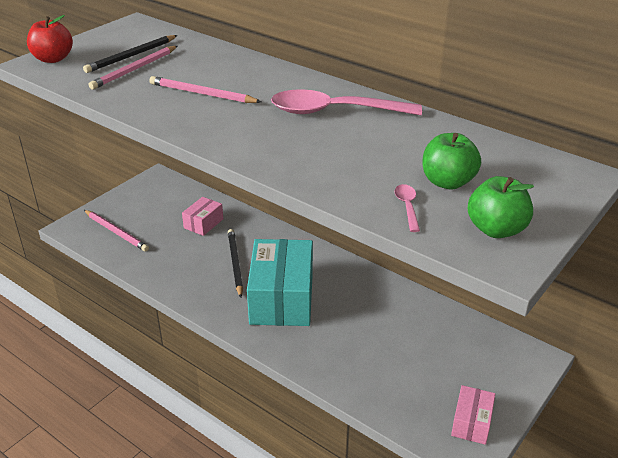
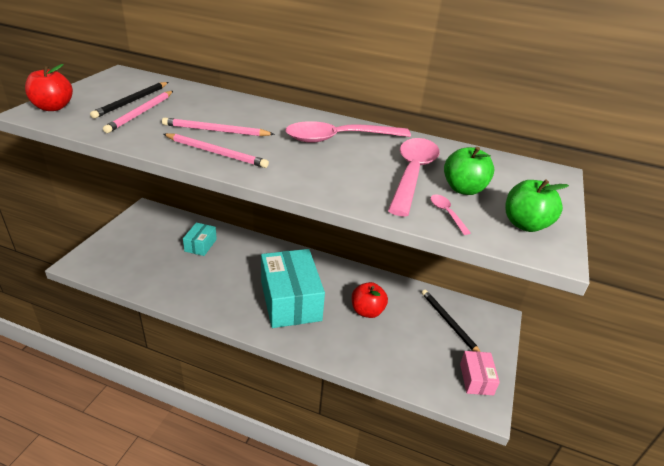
camera: 20 degrees left, 0 degrees up
pink pencil [84,210,149,252] -> pink pencil moved to [164,133,269,168]
pink box [182,197,223,236] -> turquoise box [183,223,217,256]
black pencil [228,229,243,298] -> black pencil moved to [422,290,481,352]
none -> red apple [352,282,388,318]
none -> pink spoon [388,138,440,217]

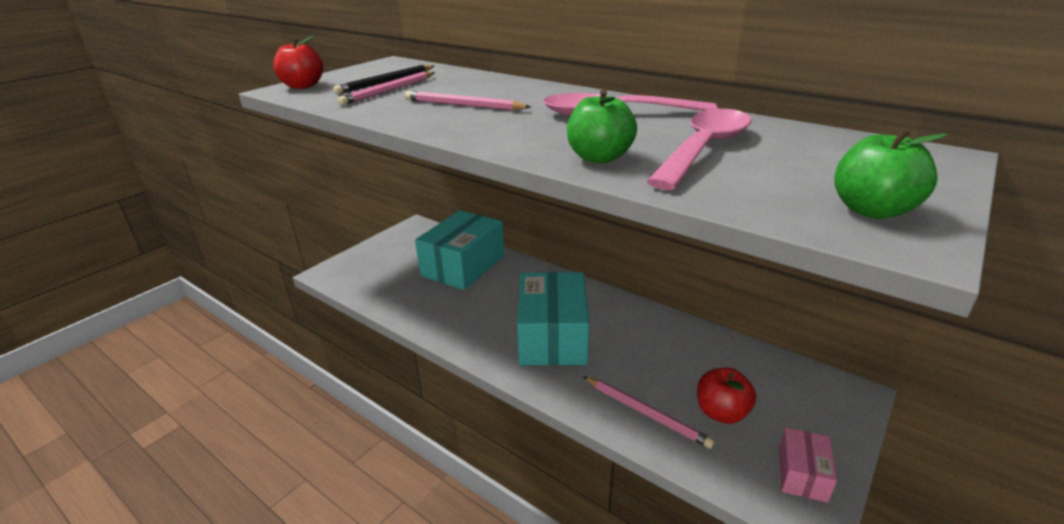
camera: 20 degrees right, 5 degrees down
pink pencil [164,133,269,168] -> pink pencil moved to [583,376,715,449]
turquoise box [183,223,217,256] -> turquoise box [415,210,504,290], size x2.07
red apple [352,282,388,318] -> red apple moved to [697,368,756,424]
black pencil [422,290,481,352] -> none
pink spoon [430,194,471,235] -> none
green apple [444,147,494,195] -> green apple moved to [567,89,637,164]

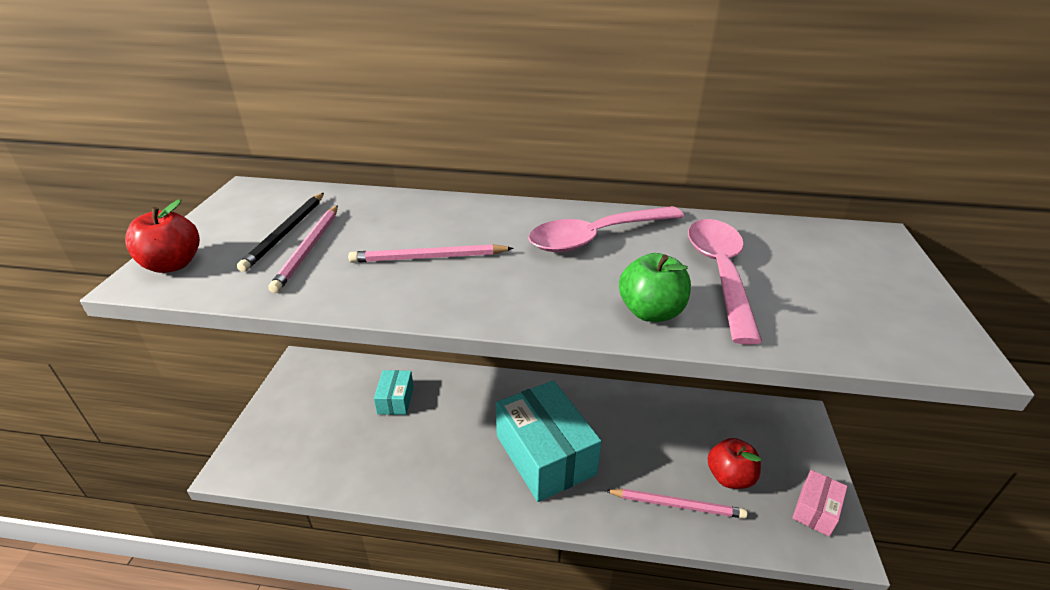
camera: 30 degrees left, 5 degrees up
turquoise box [415,210,504,290] -> turquoise box [374,370,414,415], size x0.48
pink box [779,428,837,503] -> pink box turned 45 degrees clockwise [792,470,848,537]
green apple [834,128,948,219] -> none

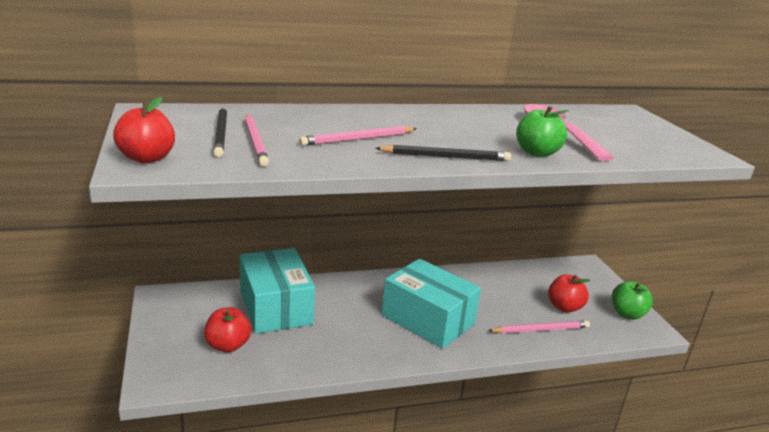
camera: 25 degrees left, 10 degrees down
turquoise box [374,370,414,415] -> turquoise box [240,248,315,334], size x2.07
pink spoon [528,206,684,252] -> none
pink box [792,470,848,537] -> green apple [612,281,653,320]
none -> red apple [204,307,251,353]
none -> black pencil [375,145,511,161]

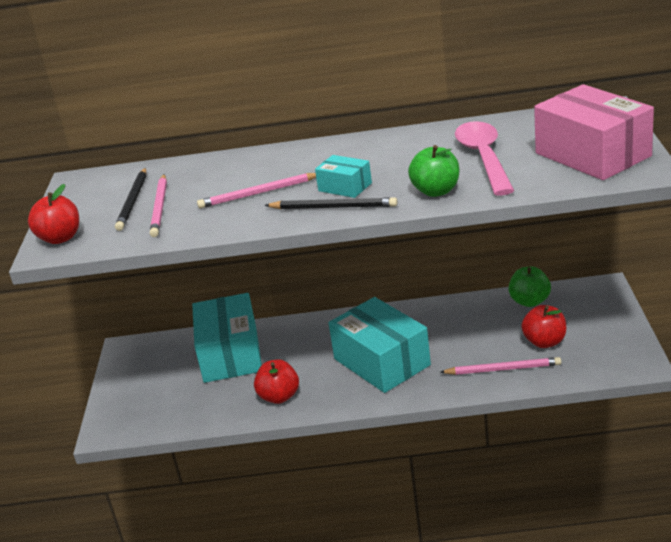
camera: 20 degrees right, 5 degrees up
red apple [204,307,251,353] -> red apple moved to [254,359,299,404]
green apple [612,281,653,320] -> green apple moved to [508,267,551,307]
none -> turquoise box [315,155,372,198]
none -> pink box [534,84,654,180]

